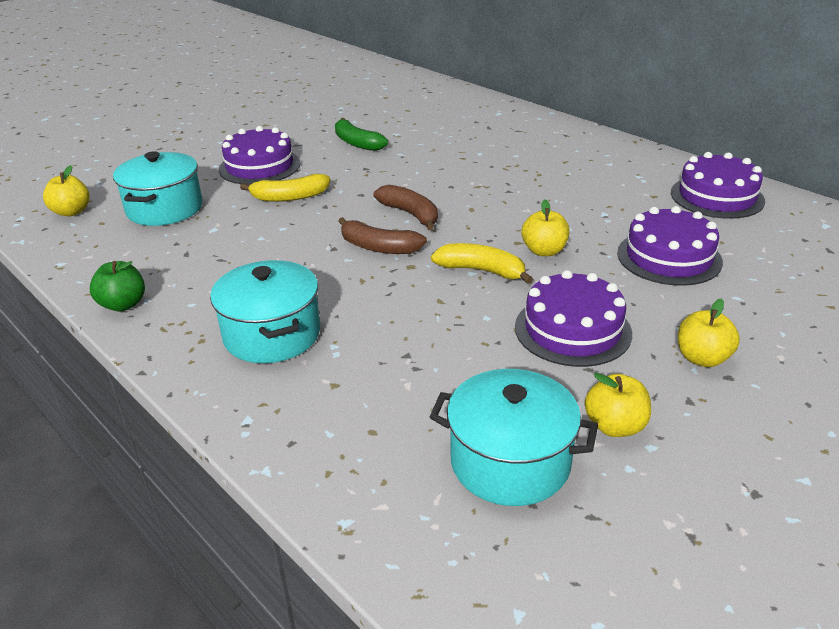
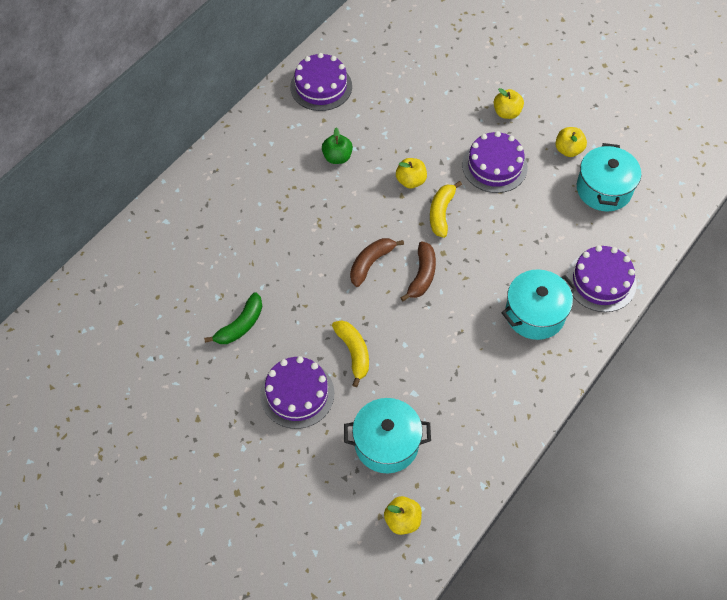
camera: 100 degrees left, 25 degrees up
green apple [90,261,145,312] -> green apple moved to [322,127,353,164]
purple cake [617,206,723,286] -> purple cake moved to [566,245,637,312]

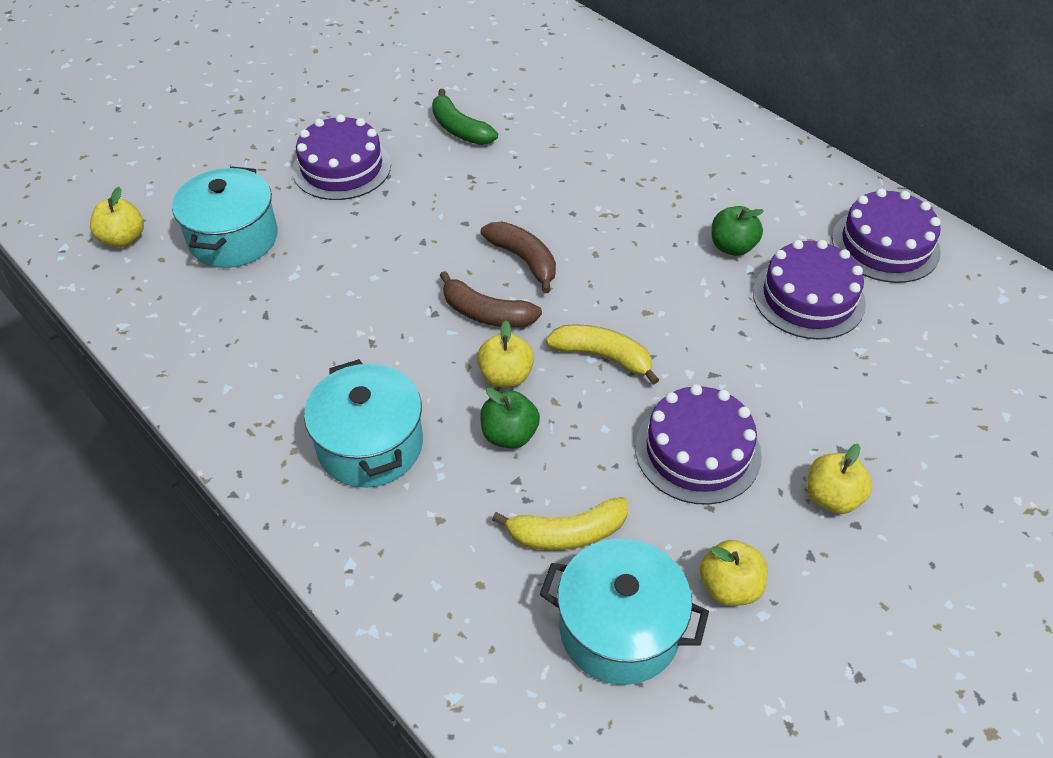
camera: 100 degrees right, 10 degrees down
yellow banana [332,320,369,387] -> yellow banana moved to [492,497,628,550]
yellow apple [396,158,427,189] -> yellow apple moved to [477,320,534,387]
purple cake [566,245,637,312] -> purple cake moved to [753,240,866,340]
none -> green apple [480,388,540,449]

